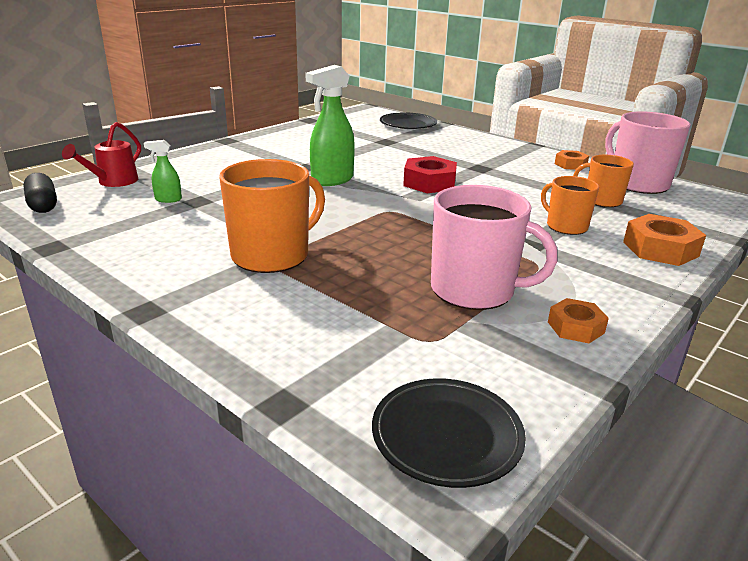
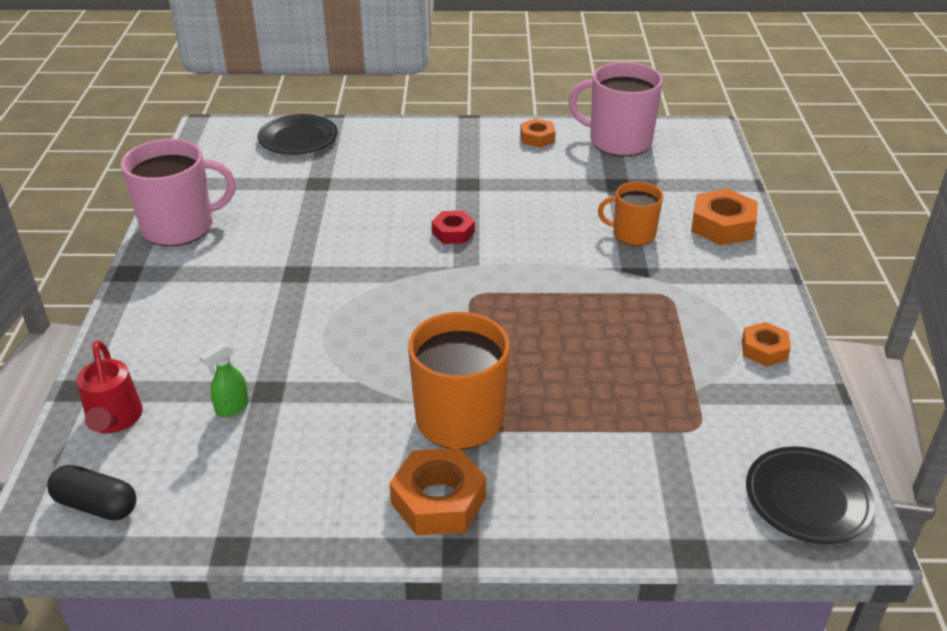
camera: 40 degrees left, 10 degrees up
green spray bottle [306,65,355,186] -> none
red nut [403,156,457,193] -> red nut [432,211,475,244], size x0.62
pink mug [431,185,558,310] -> pink mug moved to [121,139,236,246]
orange mug [573,155,634,207] -> none
none -> orange nut [389,448,486,535]

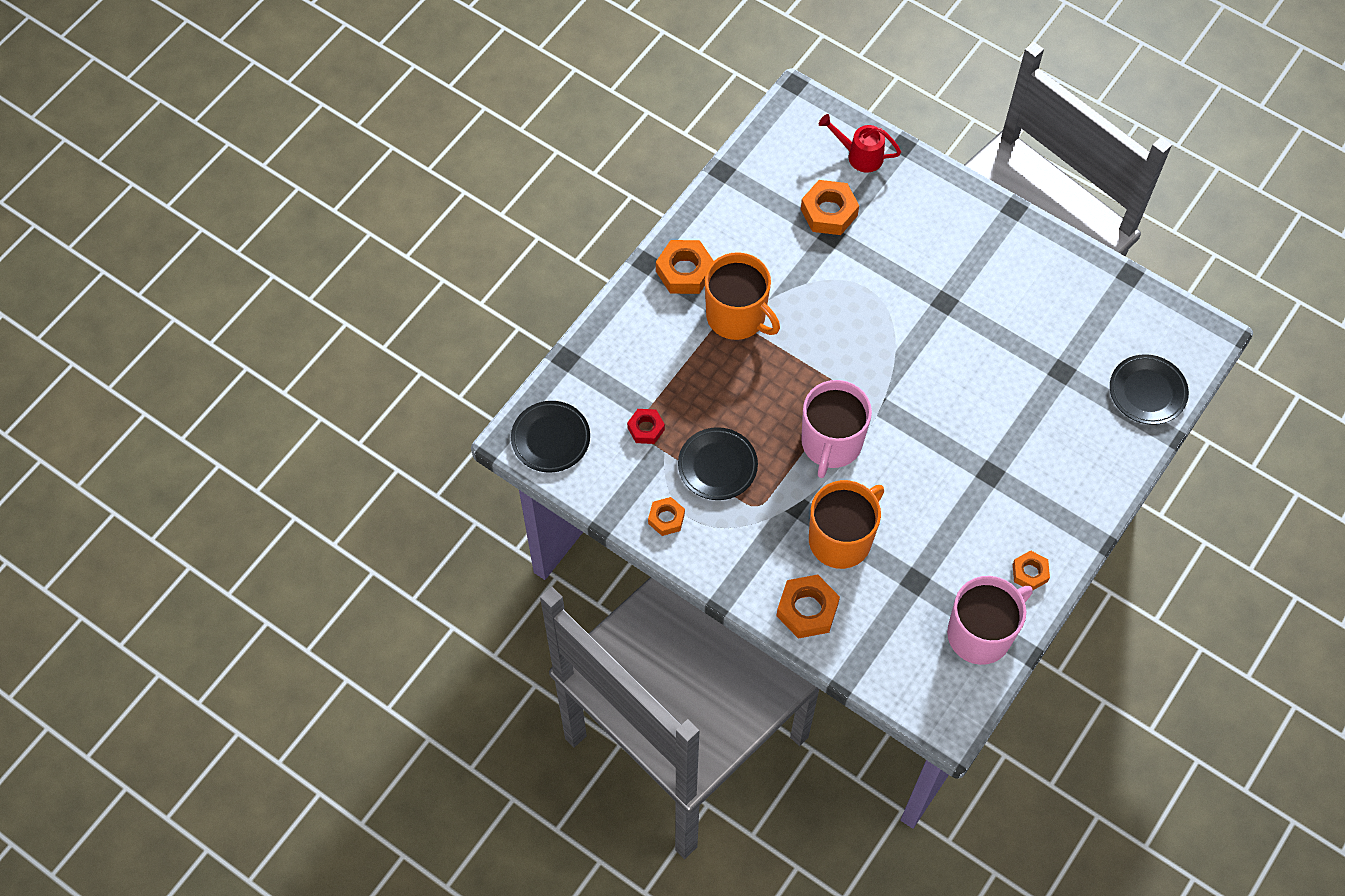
camera: 125 degrees right, 25 degrees up
black capsule [47,465,136,521] -> none
pink mug [121,139,236,246] -> pink mug moved to [801,380,872,478]
green spray bottle [199,342,249,417] -> orange nut [801,180,859,235]
red nut [432,211,475,244] -> red nut moved to [627,409,665,444]
orange mug [598,182,663,246] -> orange mug [809,480,884,569], size x1.67
none -> black plate [678,427,758,500]

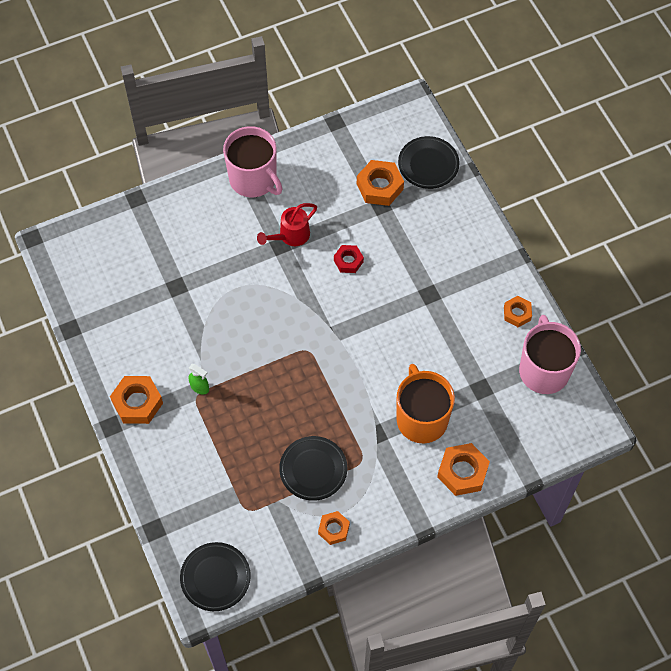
camera: 60 degrees left, 0 degrees up
red nut [627,409,665,444] -> red nut moved to [334,245,364,273]
orange mug [705,252,780,340] -> green spray bottle [189,364,209,394]
orange nut [801,180,859,235] -> orange nut moved to [357,160,404,206]
pink mug [801,380,872,478] -> pink mug moved to [223,126,283,198]
red watering can [819,114,901,173] -> red watering can moved to [257,203,317,246]

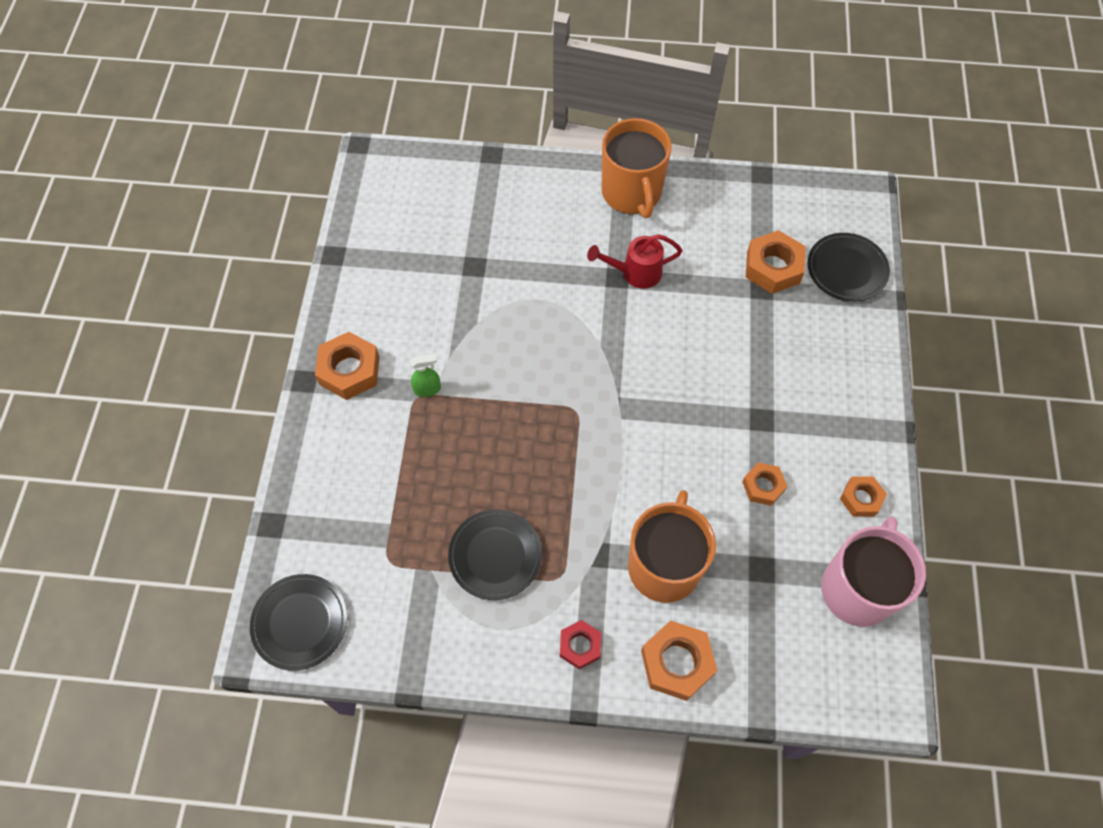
camera: 30 degrees right, 0 degrees up
green spray bottle [189,364,209,394] -> green spray bottle turned 75 degrees counterclockwise [410,354,441,397]
pink mug [223,126,283,198] -> orange mug [602,118,672,218]
orange nut [318,511,350,545] -> orange nut moved to [742,462,787,506]
red nut [334,245,364,273] -> red nut moved to [560,620,601,669]

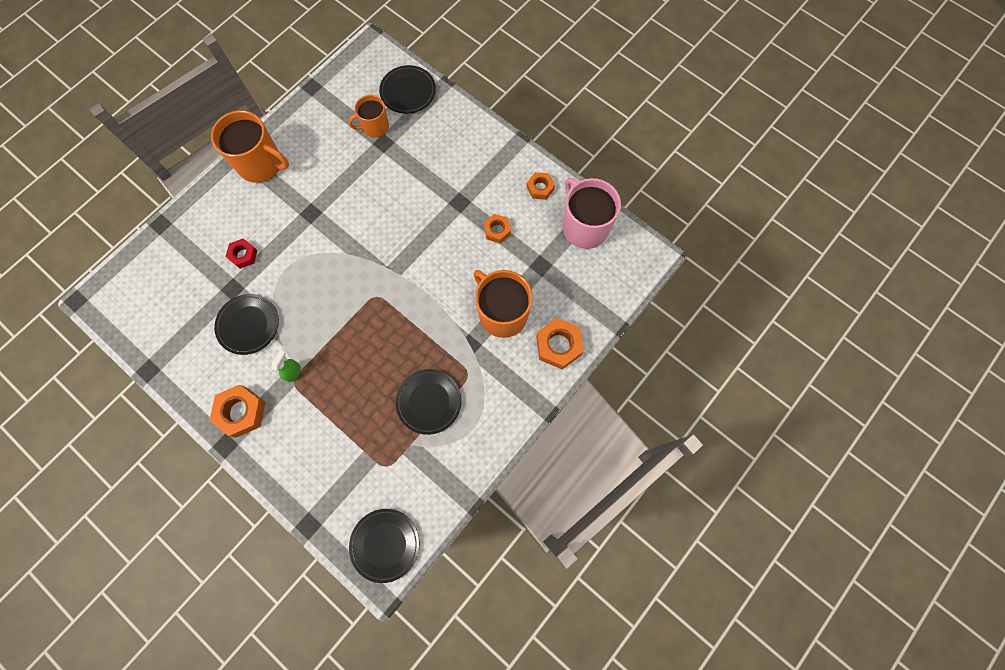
camera: 55 degrees left, 10 degrees up
red nut [560,620,601,669] -> red nut moved to [225,238,258,269]
red watering can [587,234,682,289] -> none
orange nut [745,230,806,294] -> orange mug [349,95,389,138]
none -> black plate [214,294,279,355]

